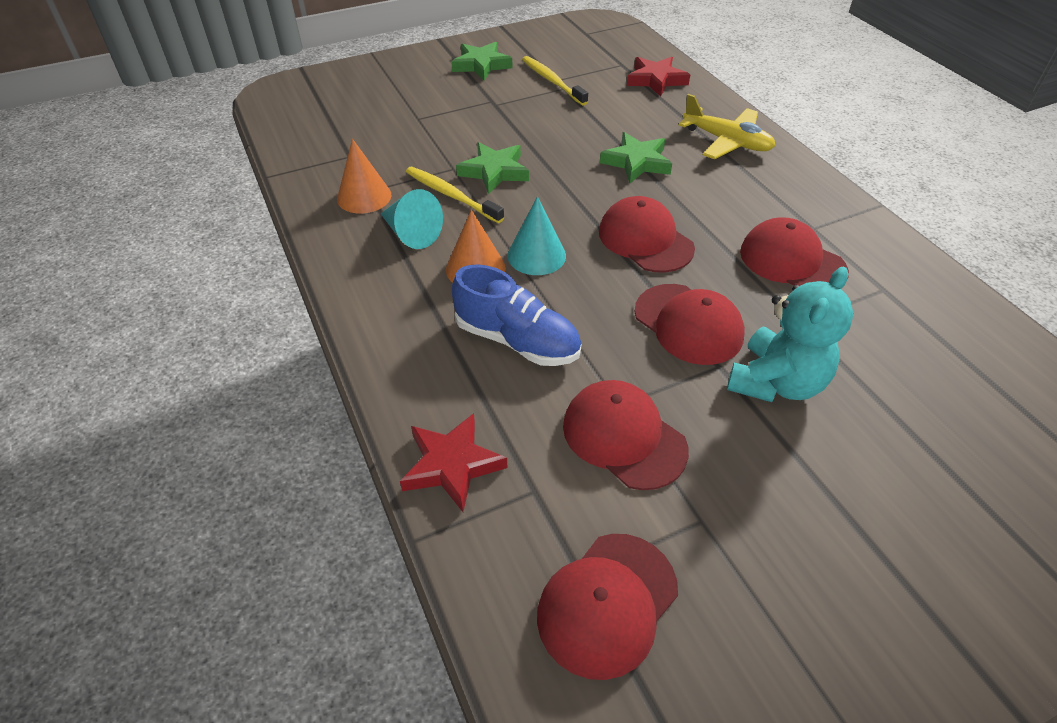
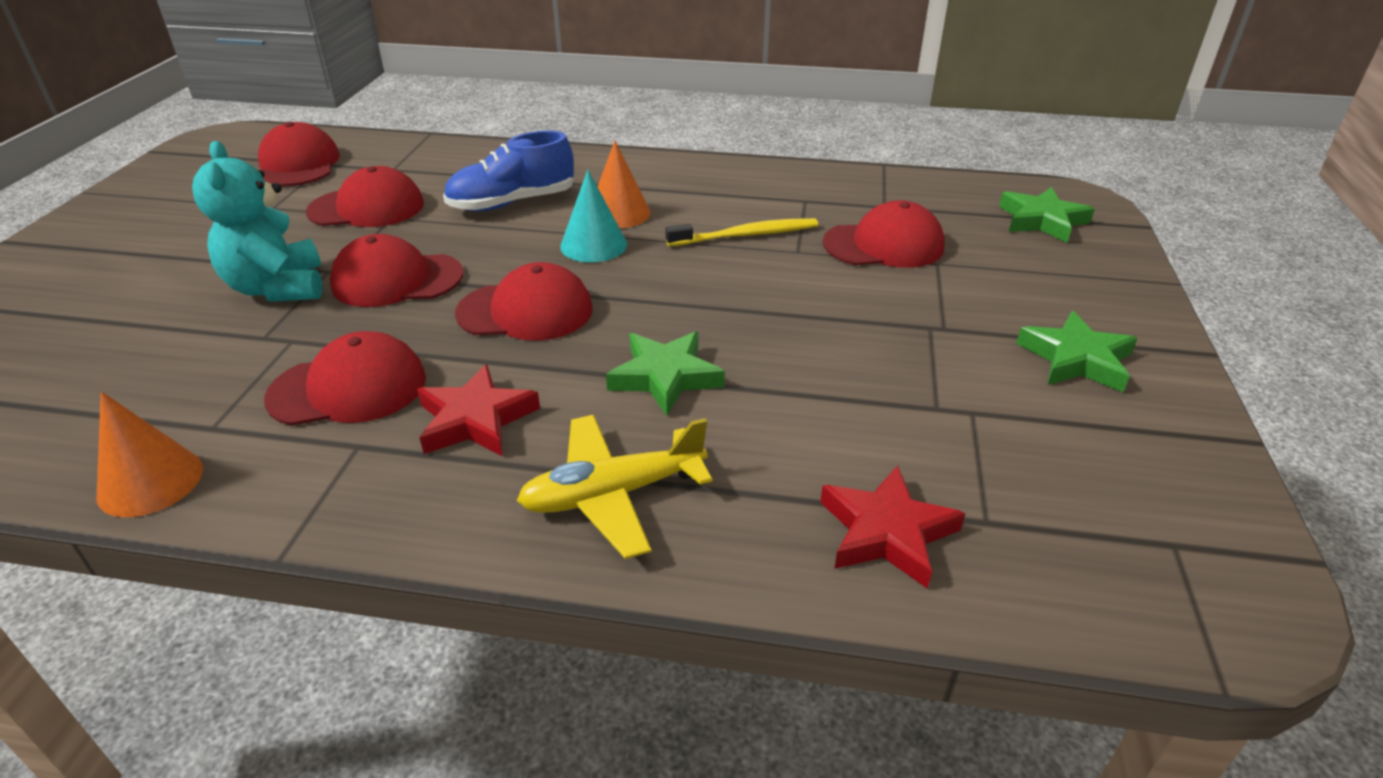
camera: 125 degrees right, 10 degrees down
orange cone [337,139,392,214] -> orange cone moved to [97,391,203,517]
turquoise cone [381,189,443,249] -> none
red star [400,413,508,512] -> red star moved to [417,364,540,456]
green star [456,142,529,194] -> green star moved to [999,187,1095,243]
yellow toothbrush [522,56,588,105] -> none
none -> red cap [823,200,945,268]

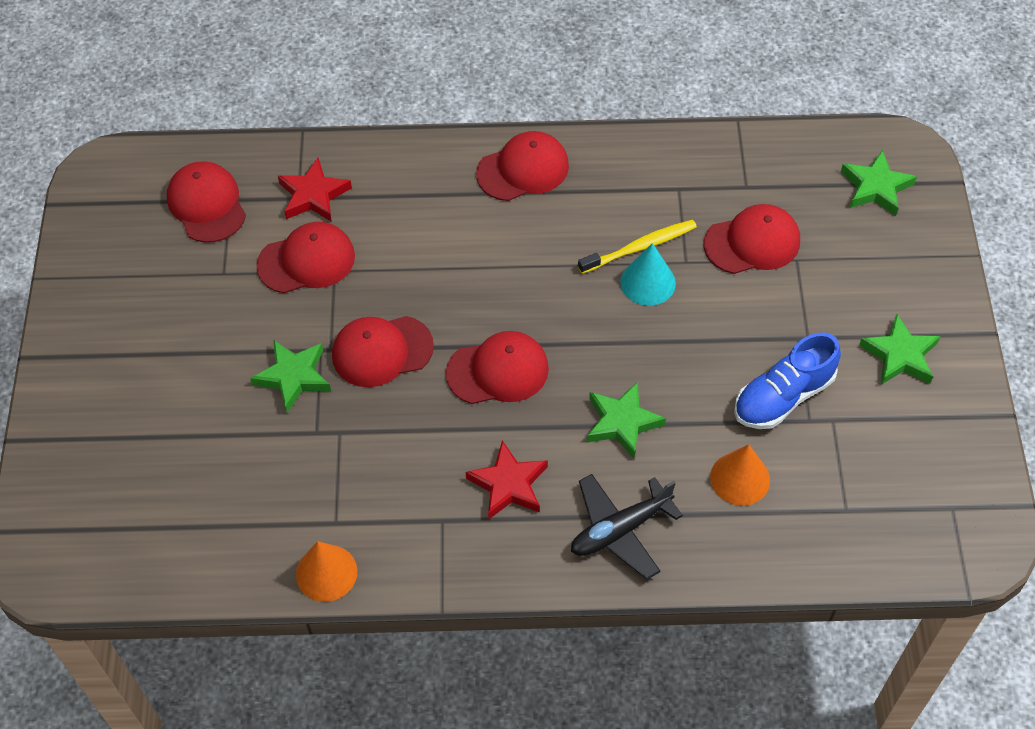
camera: 10 degrees left, 20 degrees up
turquoise teddy bear [192,141,322,302] -> green star [250,340,331,412]
red cap [264,331,426,426] -> red cap moved to [476,131,569,201]
blue shoe [443,131,574,211] -> blue shoe moved to [734,332,841,429]
yellow plane [517,415,713,559] -> black plane [571,474,683,579]
turquoise cone [560,170,627,262] -> turquoise cone moved to [620,243,676,306]
orange cone [598,141,651,228] -> orange cone moved to [710,444,770,506]
red star [820,465,966,589] -> red star moved to [278,158,352,222]

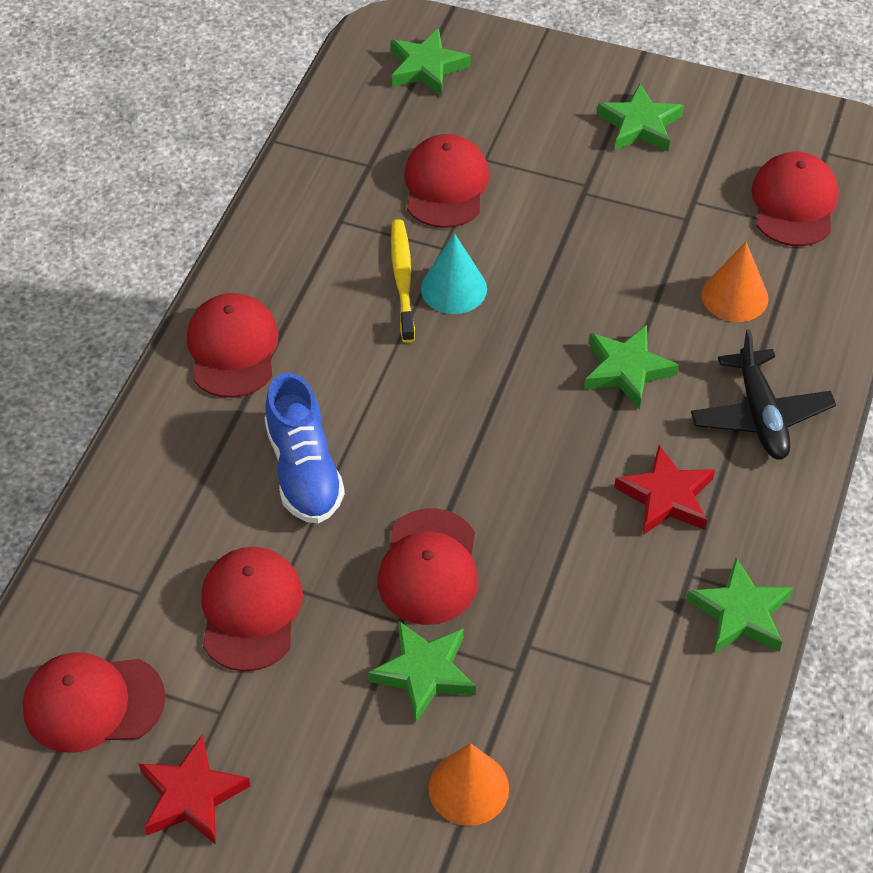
camera: 70 degrees left, 5 degrees down
red star [278,158,352,222] -> red star moved to [139,735,250,844]
orange cone [296,541,357,602] -> orange cone moved to [428,743,509,826]
red cap [446,331,549,404] -> red cap moved to [751,152,839,246]
blue shoe [734,332,841,429] -> blue shoe moved to [265,373,345,524]
none -> green star [686,558,793,653]

